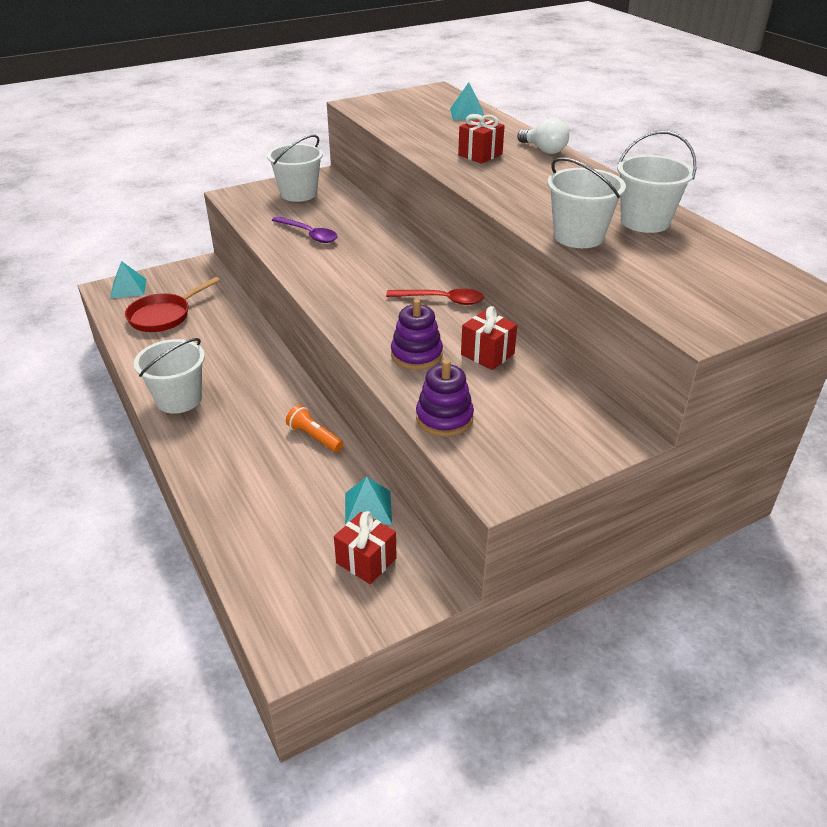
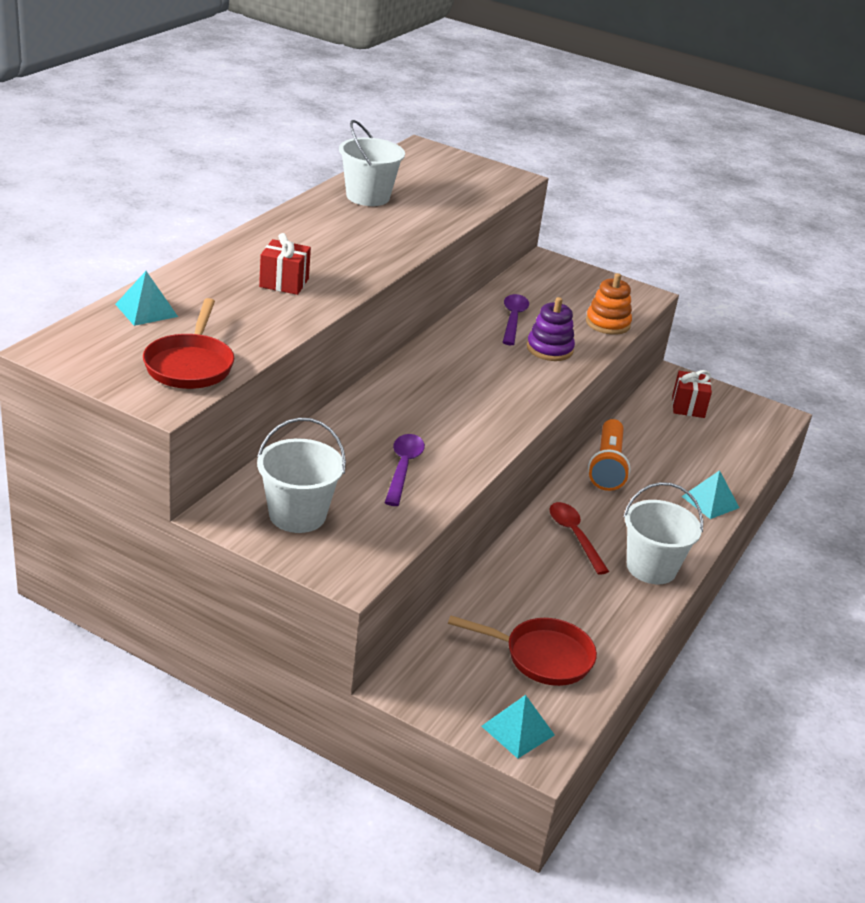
camera: 125 degrees left, 5 degrees down
orange flashlight [286,405,343,452] -> orange flashlight [588,419,631,491], size x1.63
turquoise pyramid [345,477,392,525] -> turquoise pyramid moved to [681,470,739,519]
red spoon [386,288,484,305] -> red spoon moved to [549,502,609,575]
purple stacking toy [416,360,474,437] -> orange stacking toy [586,273,632,335]
red gift [461,306,517,370] -> purple spoon [502,294,529,345]
white light bulb [518,118,569,154] -> none
white bucket [547,157,626,248] -> none
none -> red pan [143,298,234,389]

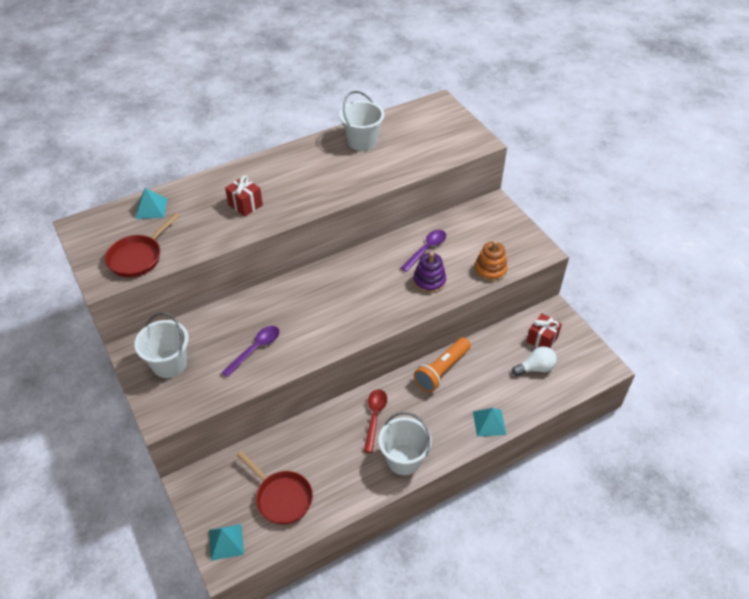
camera: 35 degrees right, 15 degrees up
none -> white light bulb [512,346,557,376]

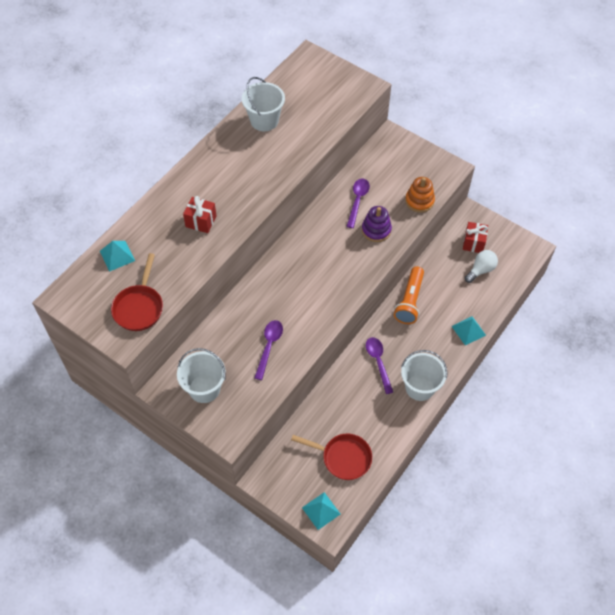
camera: 25 degrees left, 10 degrees up
red spoon [363,389,387,453] -> purple spoon [366,337,393,394]

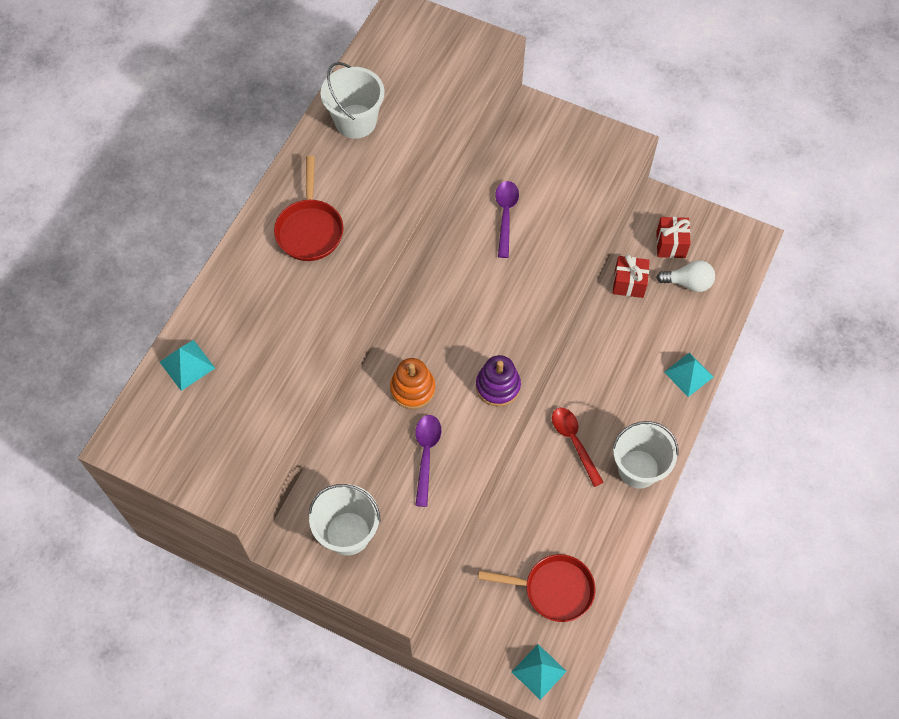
camera: 10 degrees left, 5 degrees up
red pan [111,253,163,331] -> red pan moved to [274,156,343,261]
red gift [183,196,216,233] -> red gift moved to [613,255,650,298]
purple stacking toy [362,206,392,242] -> purple stacking toy moved to [476,355,521,407]
purple spoon [366,337,393,394] -> red spoon [552,408,604,487]
orange flashlight [394,266,424,324] -> none
orange stacking toy [405,177,435,213] -> orange stacking toy moved to [390,358,435,409]
white light bulb [465,250,498,283] -> white light bulb turned 60 degrees clockwise [656,260,715,292]

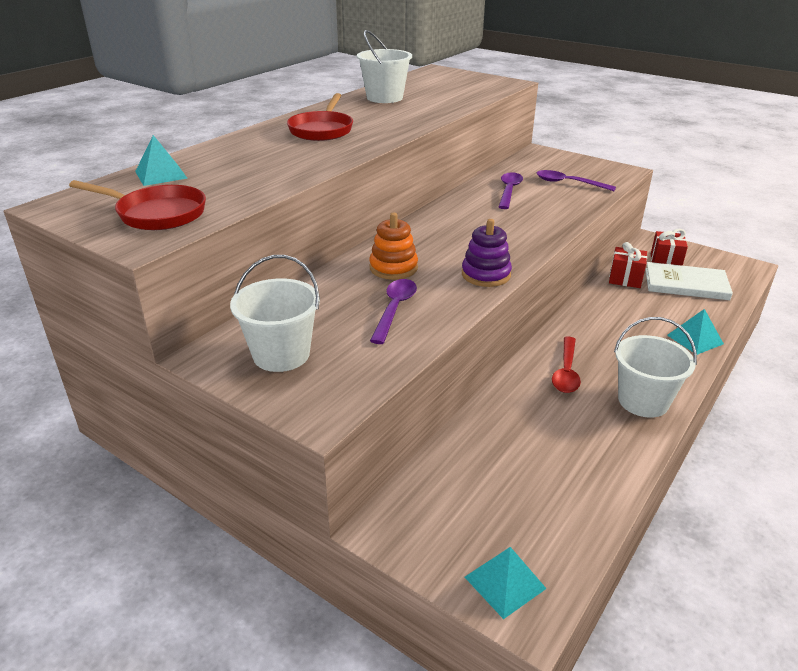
camera: 10 degrees right, 30 degrees down
red pan [478,554,595,622] -> red pan moved to [69,180,206,230]
red spoon [552,408,604,487] -> red spoon turned 150 degrees counterclockwise [552,336,581,393]
white light bulb [656,260,715,292] -> white book [645,262,733,300]
none -> purple spoon [536,170,616,191]

